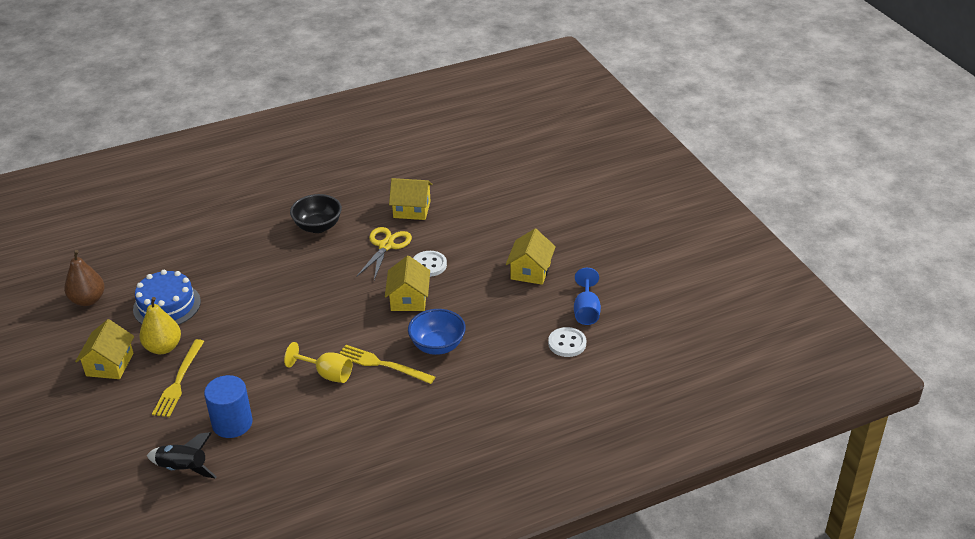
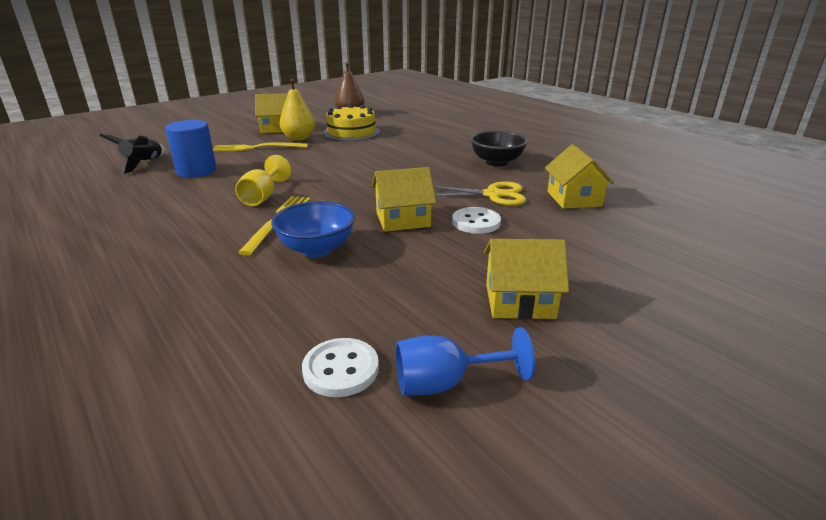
camera: 75 degrees right, 10 degrees down
blue cake [133,270,201,325] -> yellow cake [323,104,380,141]

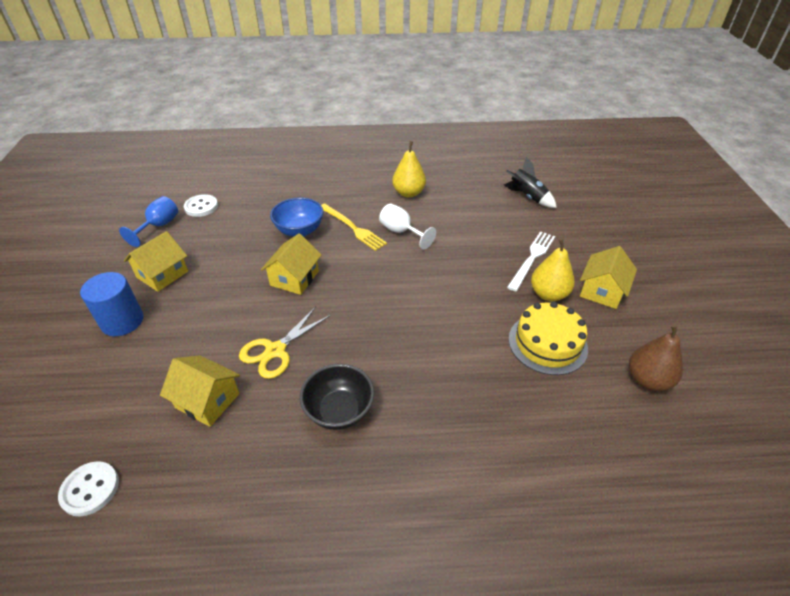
camera: 125 degrees right, 15 degrees up
blue cylinder [165,120,217,178] -> blue cylinder moved to [80,272,143,336]
yellow fork [213,142,308,151] -> white fork [507,231,555,291]
yellow goblet [235,155,291,206] -> white goblet [379,204,436,249]
white button [452,207,501,234] -> white button moved to [58,461,119,516]
none -> yellow pear [392,141,426,198]

